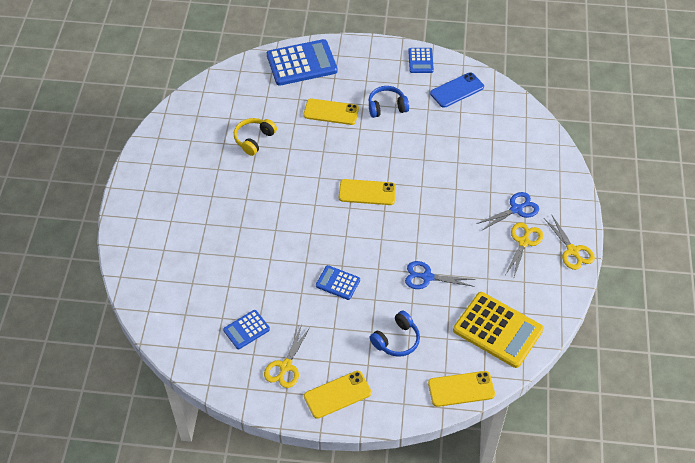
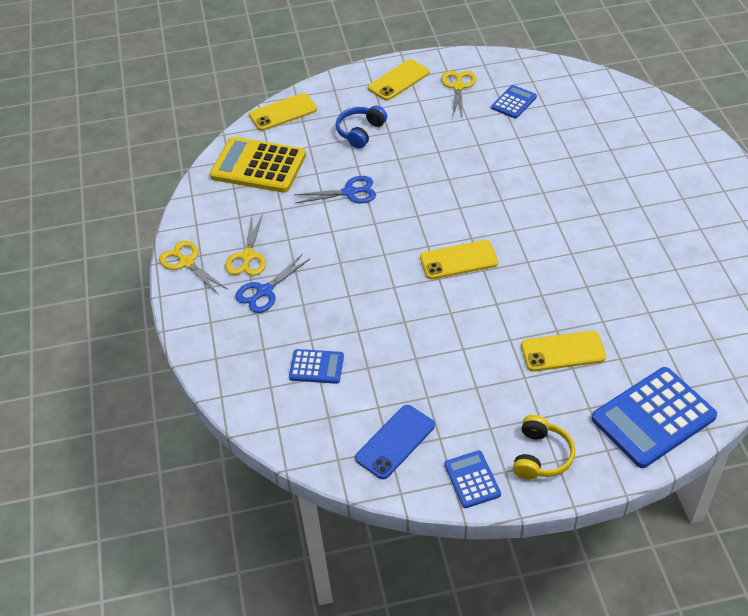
camera: 165 degrees right, 5 degrees down
yellow headphones [234,118,277,156] -> yellow headphones moved to [513,415,575,480]
blue calculator [316,265,360,300] -> blue calculator moved to [289,349,344,384]
blue headphones [368,86,409,118] -> none

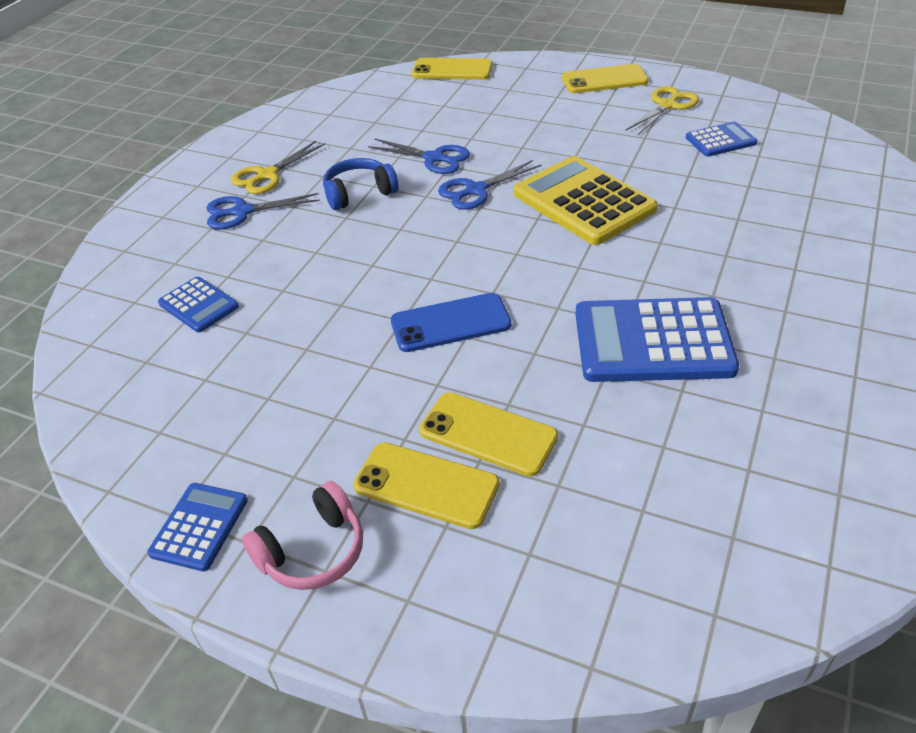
camera: 35 degrees right, 5 degrees down
yellow scissors [159,241,227,295] -> none
yellow calculator [210,137,306,193] -> yellow calculator moved to [514,156,658,245]
blue headphones [336,105,387,149] -> blue headphones moved to [323,158,399,210]
blue phone [355,405,435,479] -> blue phone moved to [391,293,511,352]
yellow phone [420,240,498,280] -> yellow phone moved to [353,442,500,529]
yellow headphones [513,415,575,480] -> pink headphones [242,481,363,590]
blue calculator [591,367,717,468] -> blue calculator moved to [575,297,739,382]
none -> blue scissors [438,160,542,210]

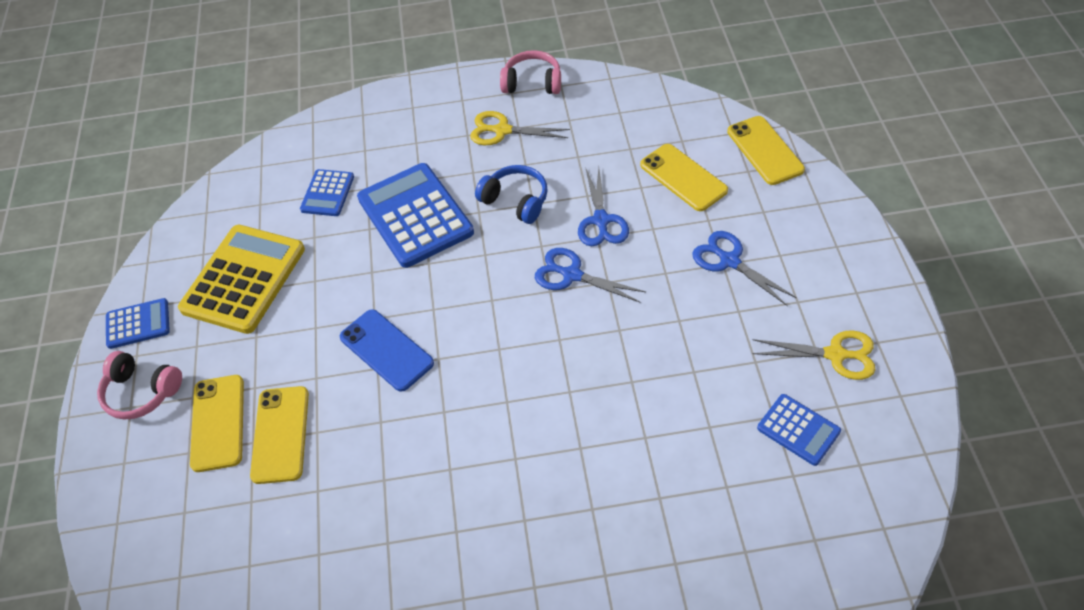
camera: 60 degrees right, 10 degrees up
blue scissors [207,193,320,229] -> blue scissors moved to [692,231,797,306]
yellow calculator [514,156,658,245] -> yellow calculator moved to [178,225,305,334]
yellow phone [562,64,649,93] -> yellow phone moved to [640,144,728,211]
blue calculator [575,297,739,382] -> blue calculator moved to [357,163,474,268]
none -> pink headphones [500,50,561,94]

